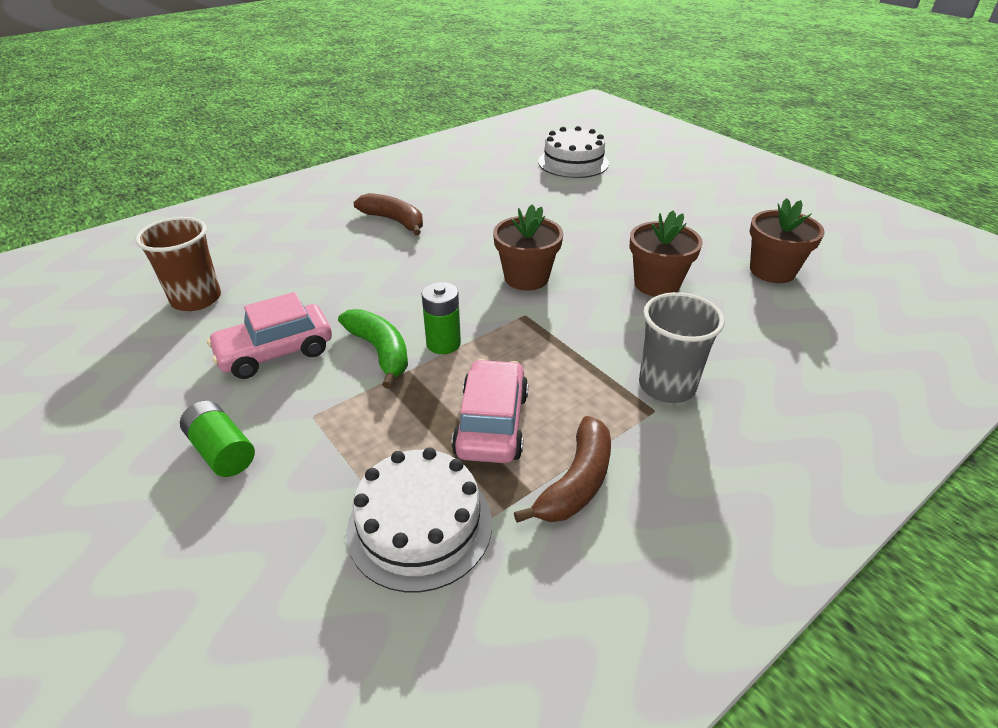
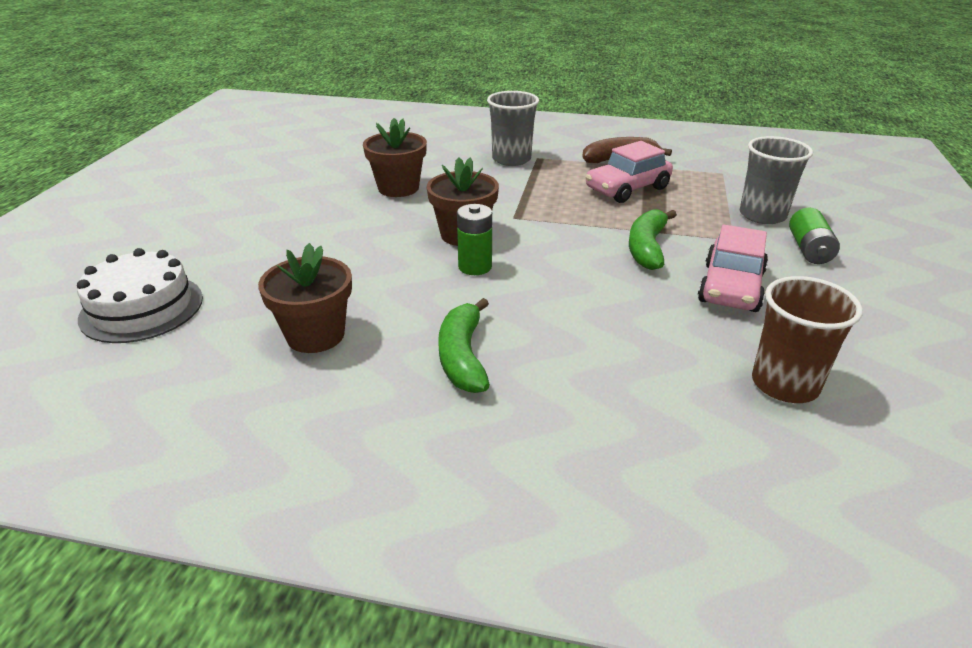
camera: 130 degrees left, 5 degrees down
pink car [207,292,332,379] -> pink car turned 90 degrees clockwise [698,225,768,312]
white cake [347,448,492,592] -> none
brown banana [354,193,423,236] -> green banana [438,298,490,393]
green battery [422,282,461,354] -> green battery moved to [457,204,492,275]
brown flower pot [749,198,825,283] -> brown flower pot moved to [258,243,352,353]
none -> grey cup [740,136,813,224]

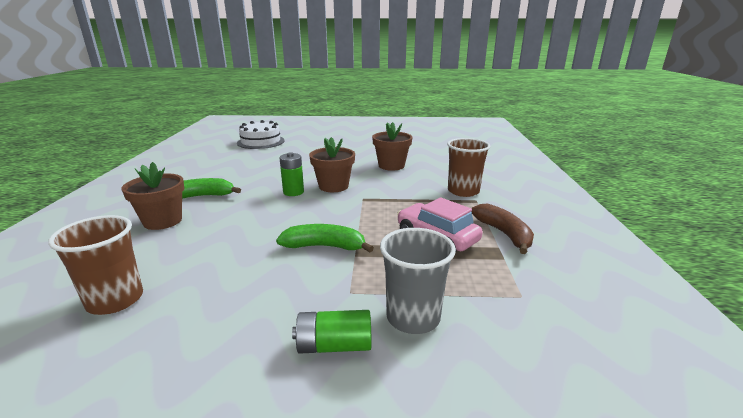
camera: 80 degrees right, 10 degrees down
brown flower pot [258,243,352,353] -> brown flower pot moved to [121,162,184,230]
grey cup [487,91,539,166] -> brown cup [447,138,490,197]
pink car [698,225,768,312] -> none

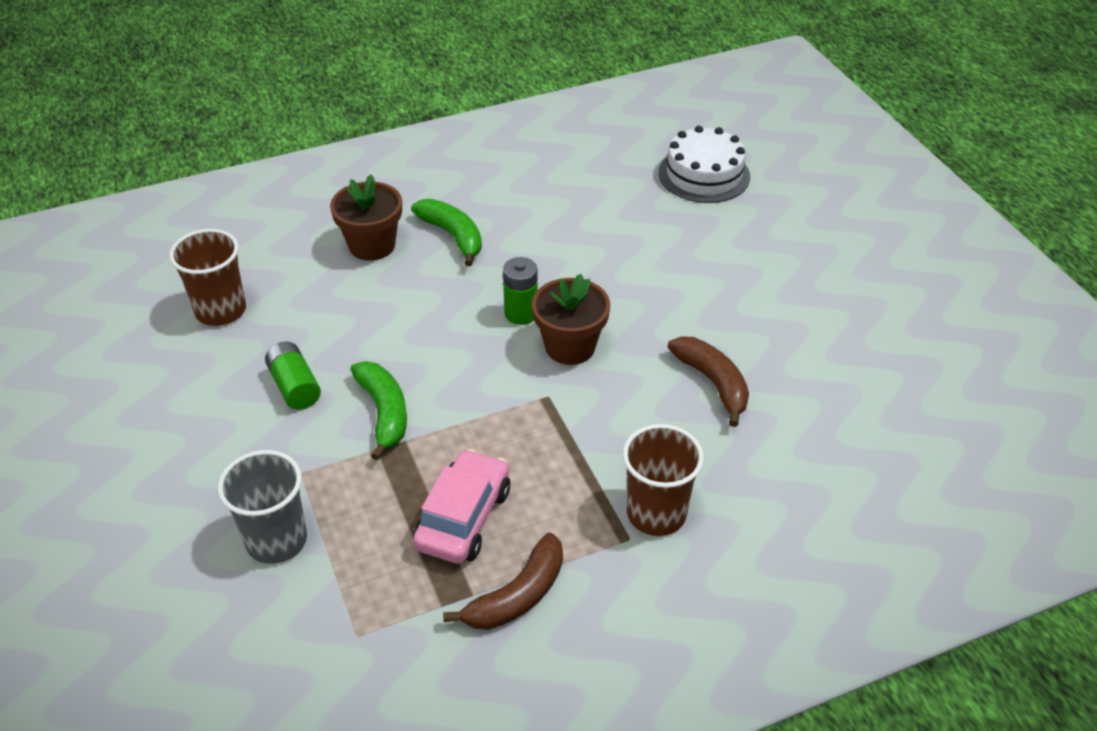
camera: 65 degrees right, 20 degrees up
green battery [292,310,372,354] -> green battery moved to [265,342,321,410]
brown flower pot [372,122,413,171] -> brown banana [668,336,749,427]

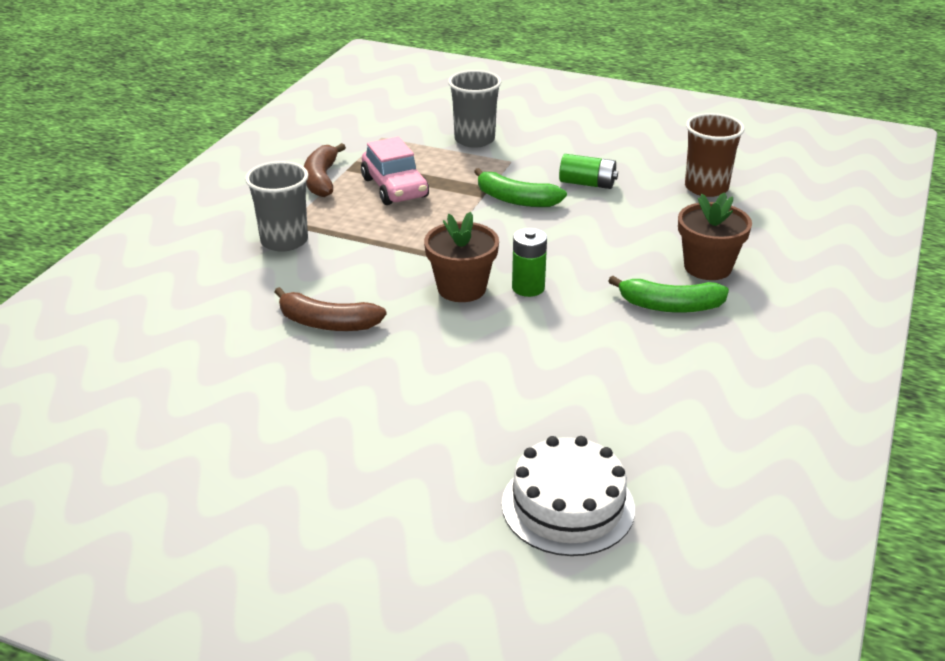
camera: 135 degrees right, 10 degrees down
brown cup [623,424,704,536] -> grey cup [245,161,308,252]

